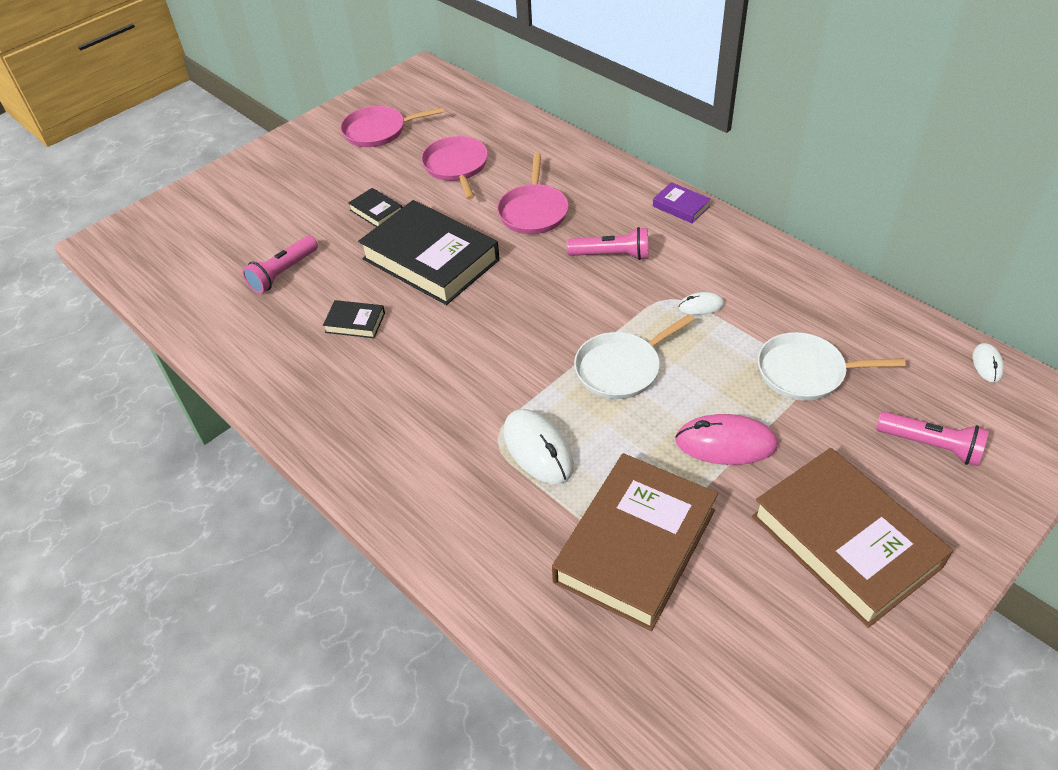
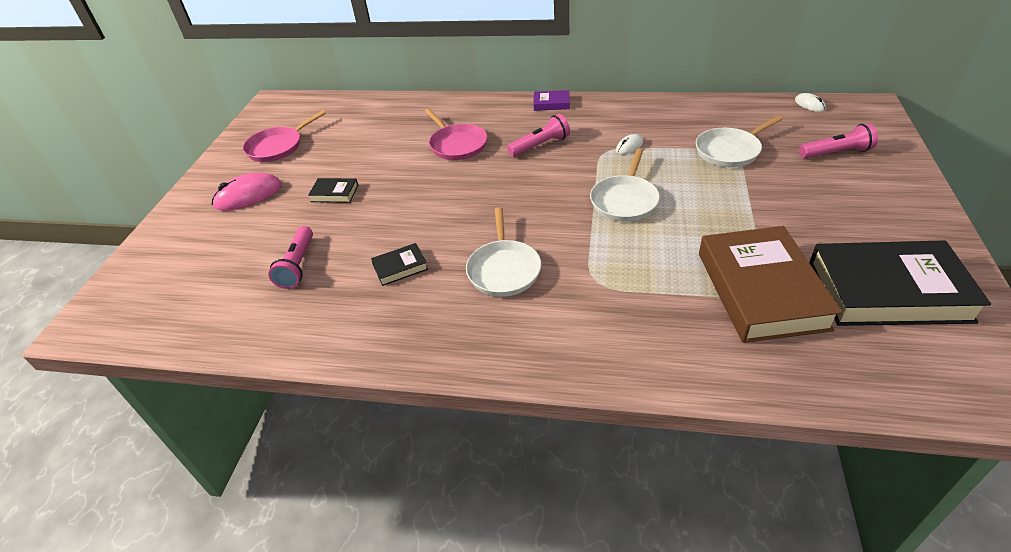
camera: 35 degrees left, 5 degrees down
black book [358,200,500,305] -> black book moved to [809,240,991,326]
pink pan [421,136,488,200] -> none
white mouse [503,409,574,484] -> none
pink mouse [675,414,778,465] -> pink mouse moved to [212,172,282,211]
brown book [752,448,953,628] -> none
none -> white pan [466,207,541,297]

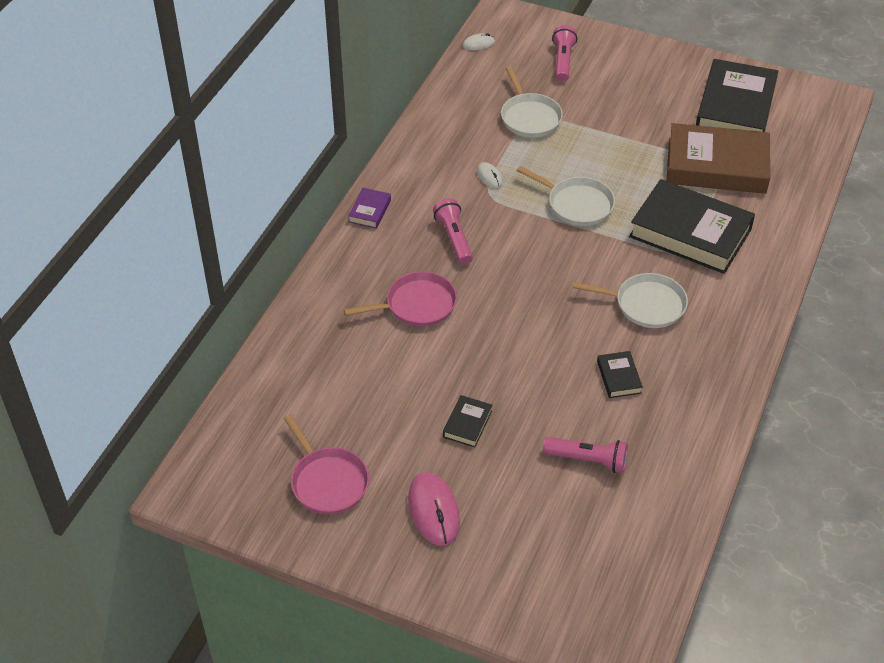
camera: 80 degrees left, 5 degrees up
none -> black book [629,179,755,274]

